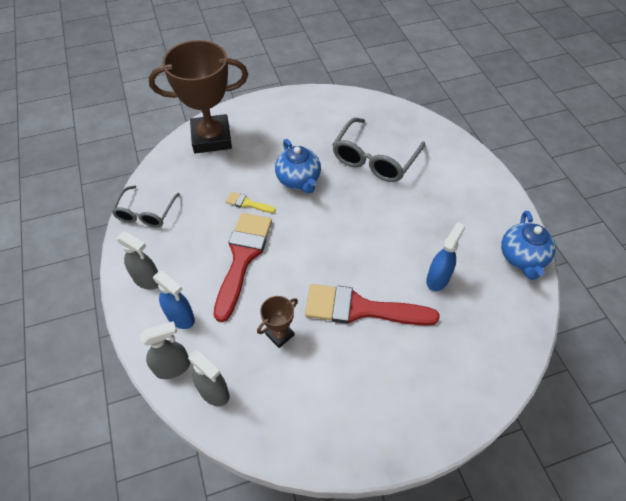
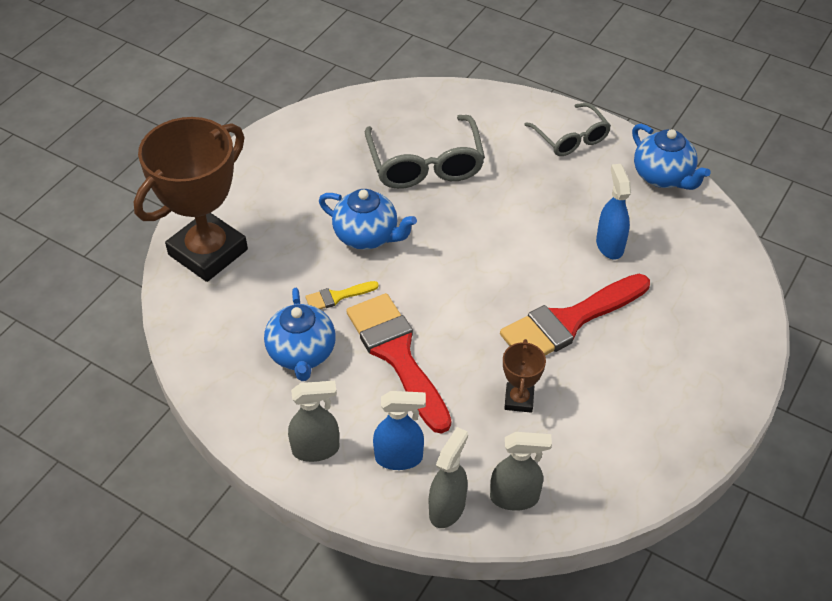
camera: 40 degrees left, 5 degrees down
grey glasses [111,185,180,227] -> grey glasses moved to [524,103,611,156]
none -> blue teapot [264,288,336,381]

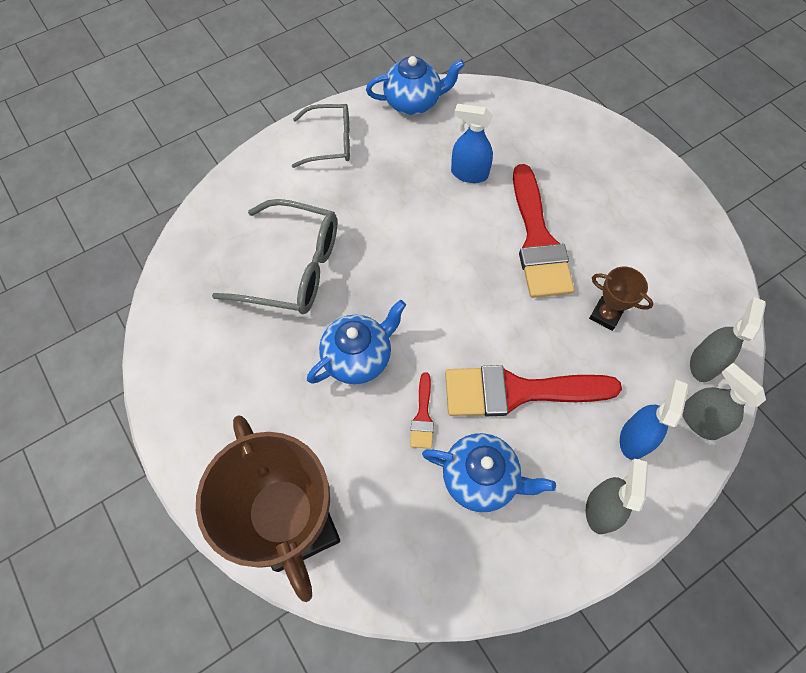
camera: 65 degrees left, 15 degrees up
yellow brush [305,281,379,309] -> red brush [410,372,434,449]

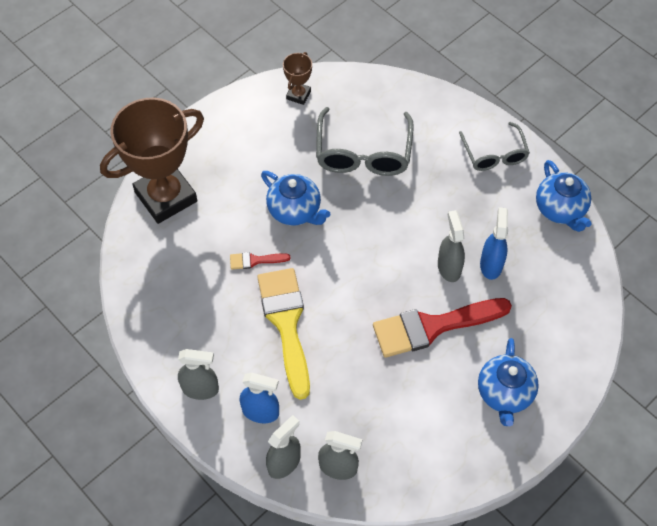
camera: 80 degrees right, 5 degrees down
blue teapot [422,433,556,512] -> blue teapot moved to [478,338,539,426]
red brush [445,365,622,416] -> yellow brush [257,268,310,400]
brown trophy [589,267,654,331] -> brown trophy moved to [283,52,312,105]
none -> grey spray bottle [438,210,465,282]

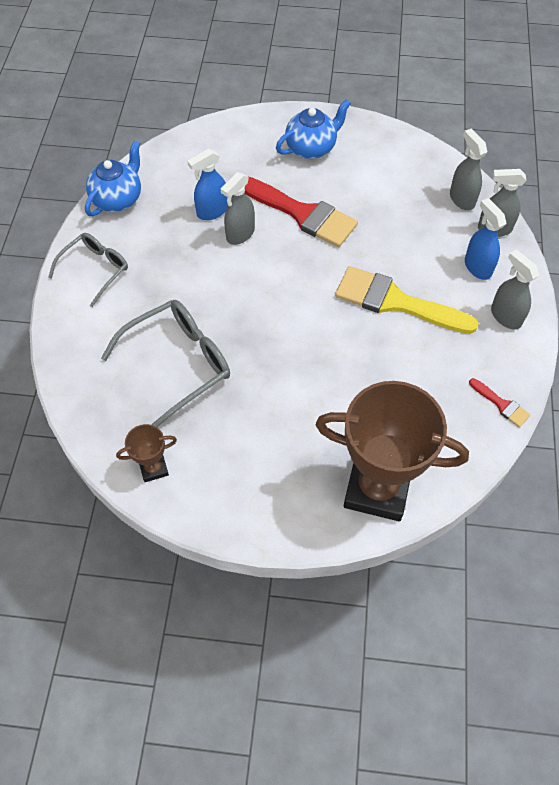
camera: 130 degrees left, 0 degrees up
red brush [230,252,291,270] -> red brush moved to [469,378,531,427]
yellow brush [257,268,310,400] -> yellow brush turned 75 degrees clockwise [335,266,479,334]
blue teapot [261,171,330,226] -> none

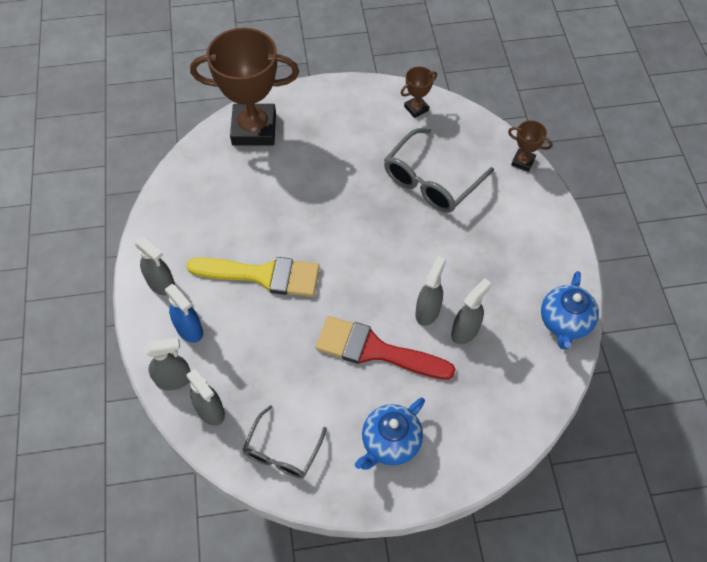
camera: 165 degrees right, 0 degrees up
grey glasses [48,233,128,307] -> grey glasses moved to [242,405,327,478]
blue spray bottle [187,149,228,220] -> grey spray bottle [451,278,491,344]
red brush [469,378,531,427] -> none
none -> brown trophy [508,120,552,172]

